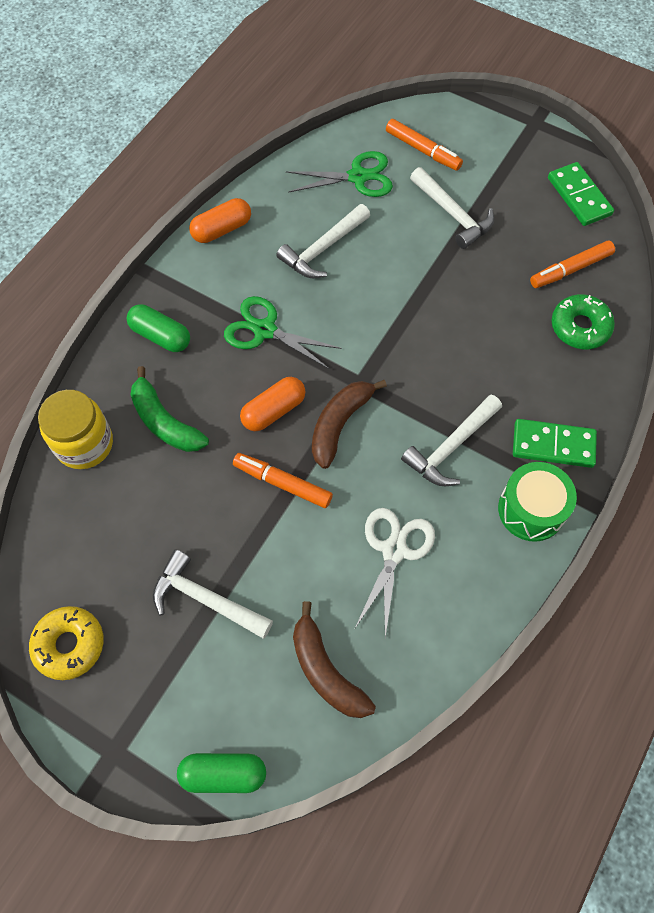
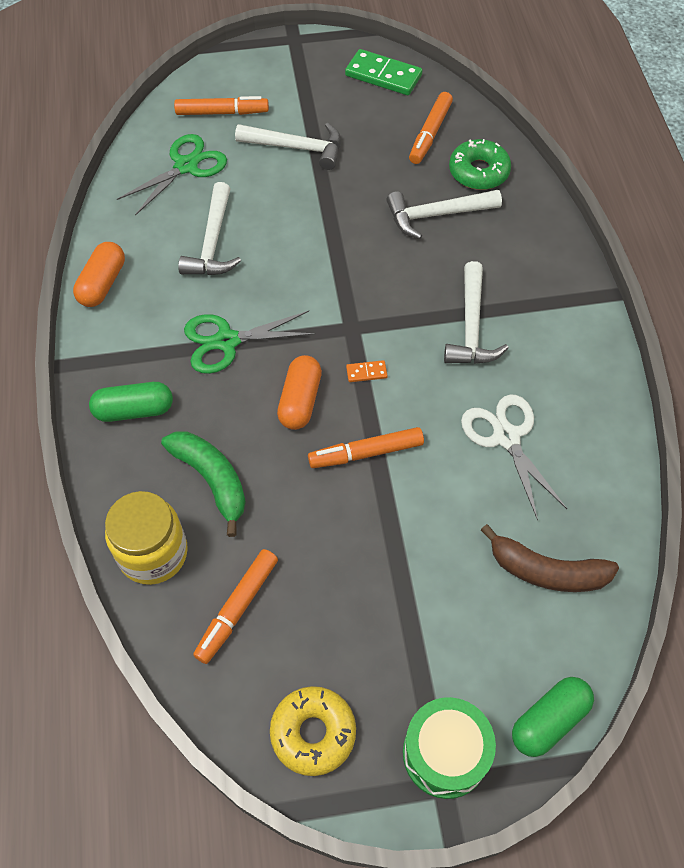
camera: 40 degrees left, 5 degrees down
green banana [130,366,209,452] -> green banana turned 135 degrees counterclockwise [161,432,246,537]
white hammer [153,550,273,639] -> white hammer moved to [386,190,502,239]
brown banana [312,380,387,469] -> orange domino [346,360,388,382]
green drum [498,462,577,542] -> green drum moved to [403,697,496,799]
green domino [513,419,597,468] -> none
none -> orange marker [193,549,278,664]

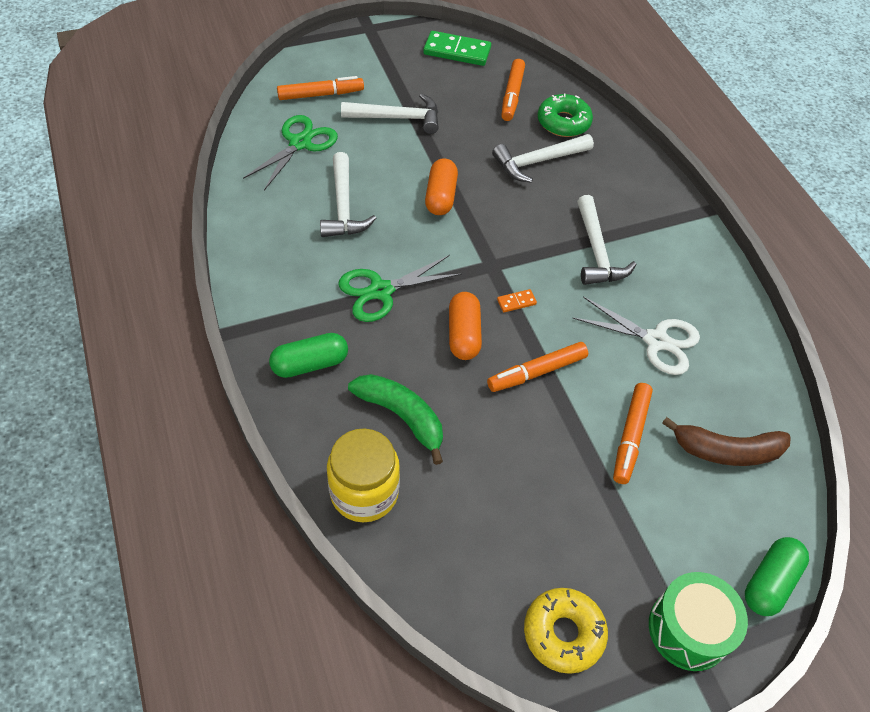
camera: 15 degrees left, 5 degrees down
orange capsule [73,242,125,307] -> orange capsule moved to [425,159,458,215]
orange marker [193,549,278,664] -> orange marker moved to [613,383,653,484]
white scissors [461,394,567,521] -> white scissors turned 150 degrees clockwise [572,296,700,375]

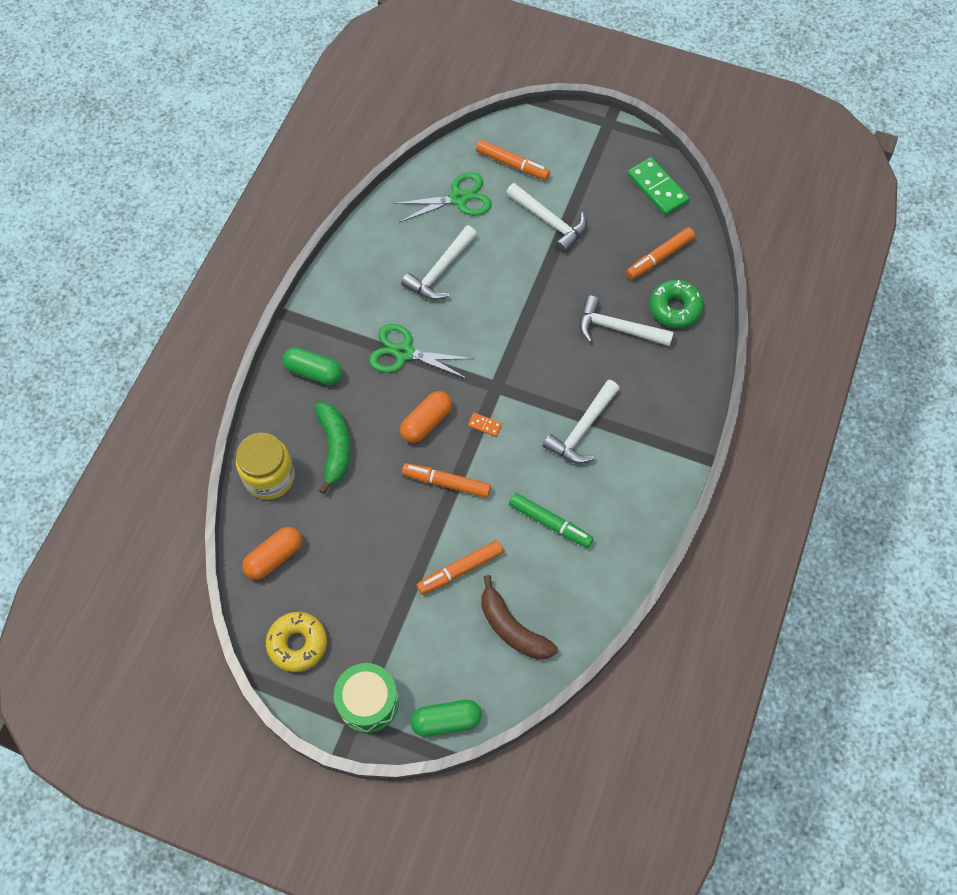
camera: 45 degrees right, 10 degrees up
orange capsule [425,159,458,215] -> orange capsule moved to [242,527,302,580]
white scissors [572,296,700,375] -> green marker [509,493,594,548]

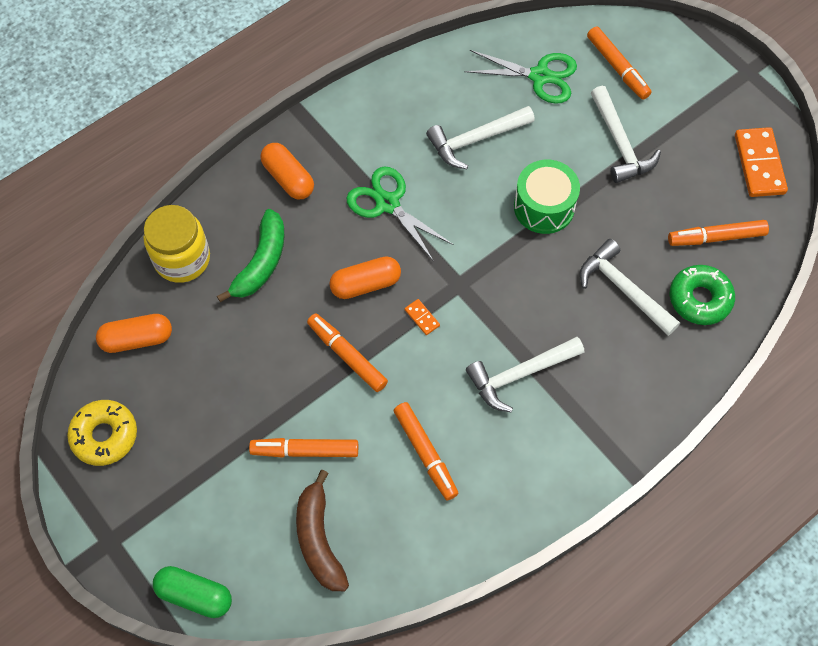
camera: 30 degrees right, 0 degrees up
green capsule [283,347,342,385] -> orange capsule [260,143,314,200]
green drum [334,663,399,733] -> green drum moved to [514,160,580,234]
green marker [509,493,594,548] -> orange marker [393,402,459,500]
green domino [627,157,690,216] -> orange domino [735,127,788,197]

